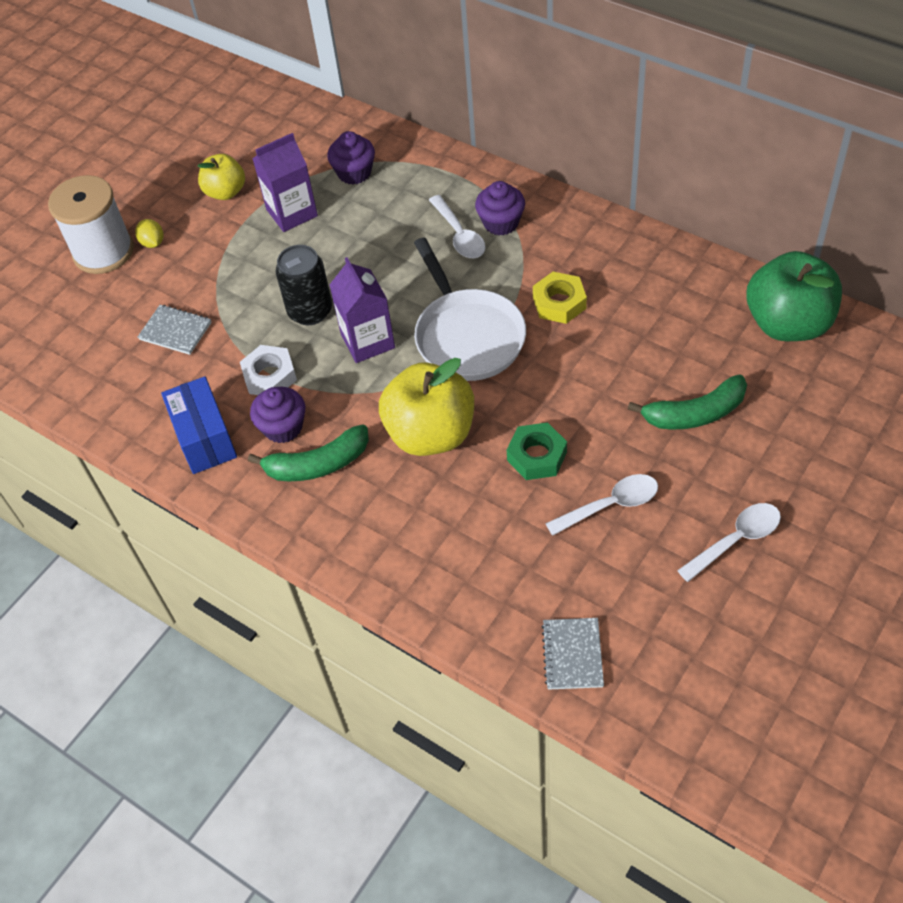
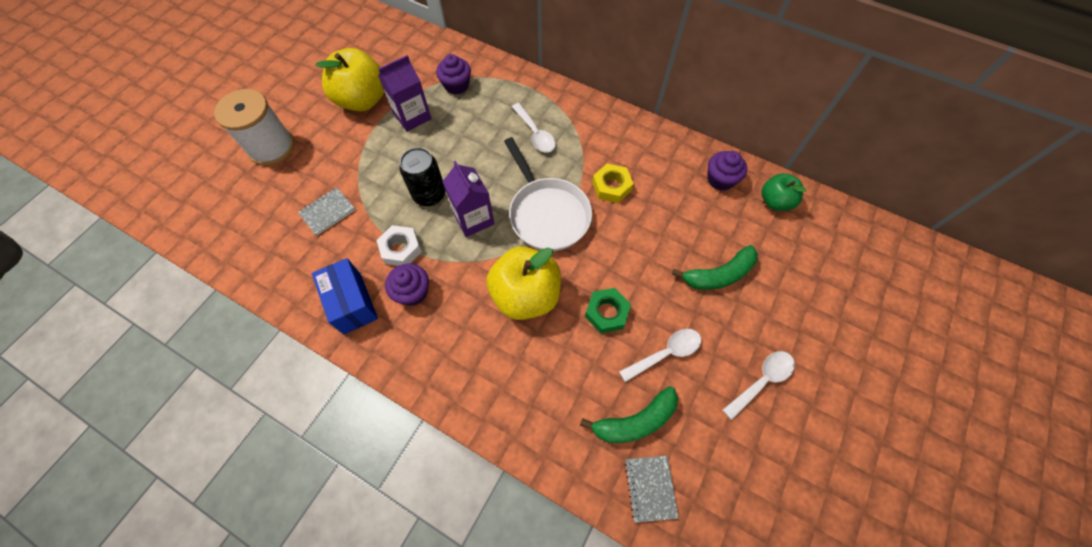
camera: 10 degrees left, 10 degrees up
yellow lemon [135,219,163,248] -> none
grey notebook [138,305,212,355] -> grey notebook turned 60 degrees counterclockwise [298,187,355,236]
yellow apple [197,154,245,200] -> yellow apple [316,48,384,111], size x1.73
green banana [248,424,369,481] -> green banana moved to [580,386,678,443]
purple cupcake [475,181,525,235] -> purple cupcake moved to [707,151,747,191]
green apple [746,251,842,341] -> green apple [761,173,806,211], size x0.58

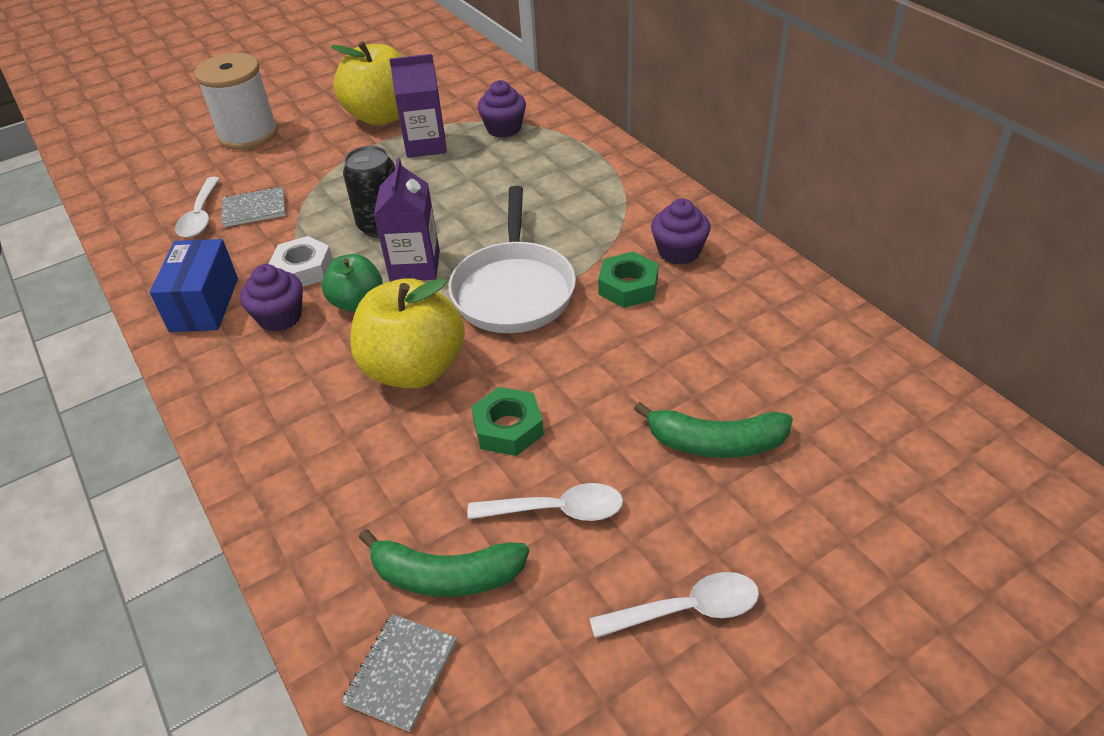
camera: 30 degrees right, 20 degrees down
white spoon [512,103,556,153] -> white spoon moved to [175,177,220,238]
yellow nut [592,163,634,203] -> green nut [598,252,659,308]
purple cupcake [707,151,747,191] -> purple cupcake moved to [651,199,710,265]
green apple [761,173,806,211] -> green apple moved to [322,254,383,312]

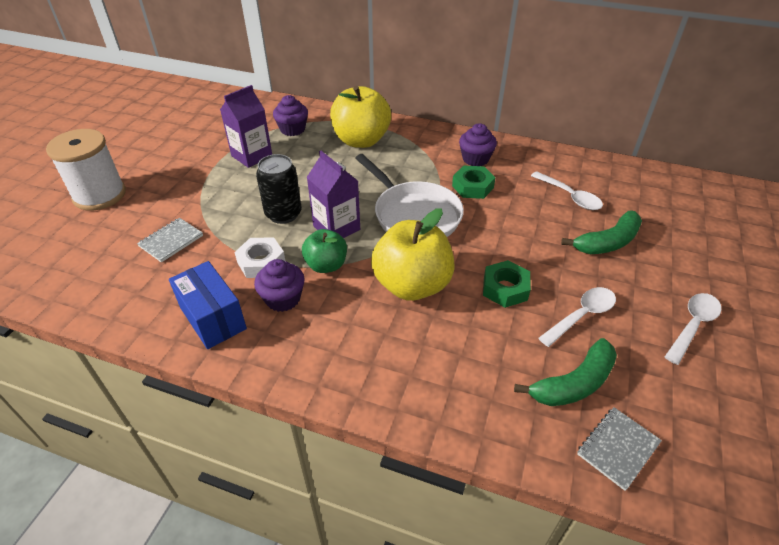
camera: 40 degrees left, 0 degrees up
white spoon [175,177,220,238] -> white spoon moved to [531,171,603,210]
yellow apple [331,41,403,125] -> yellow apple moved to [330,86,391,148]
grey notebook [341,614,457,732] -> grey notebook turned 60 degrees clockwise [577,407,662,491]

